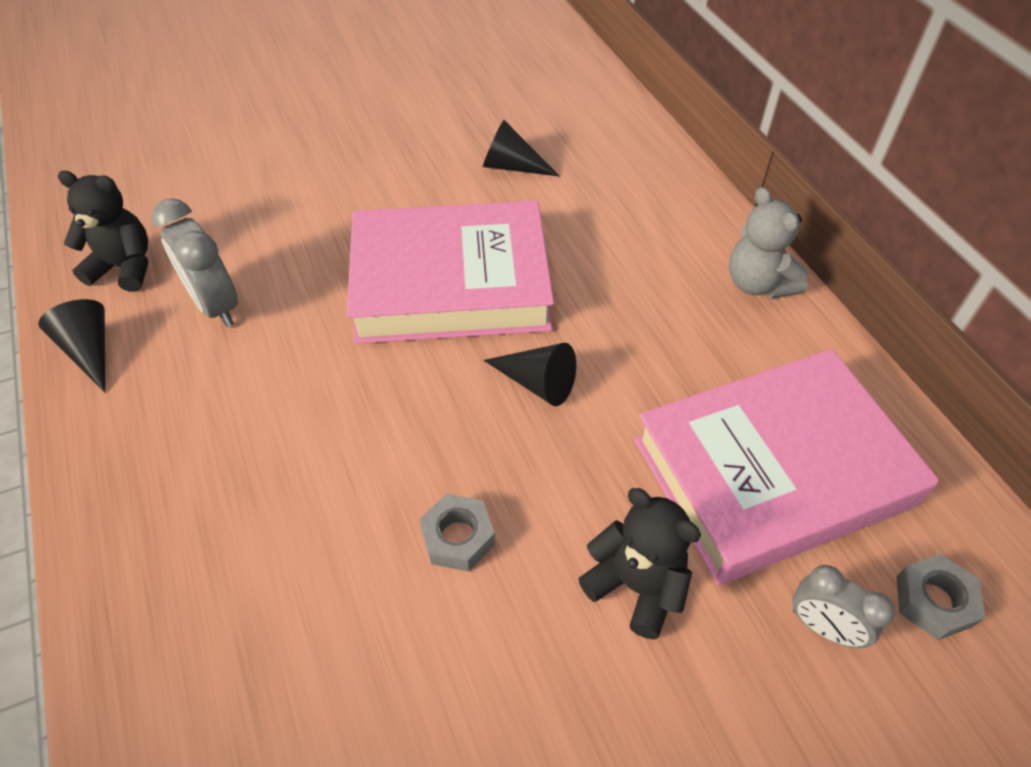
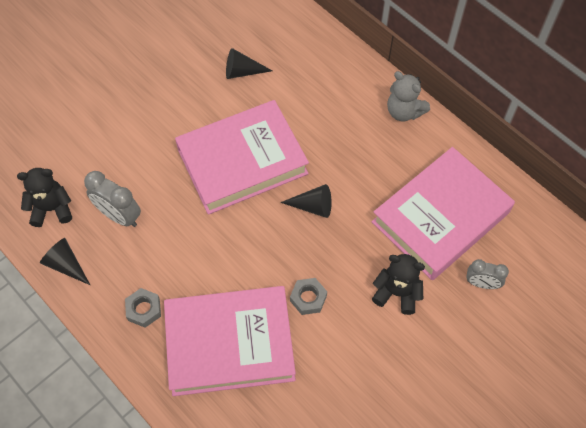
camera: 20 degrees left, 10 degrees up
grey nut [896,554,985,640] -> grey nut moved to [125,288,161,328]
none -> pink book [164,286,296,396]

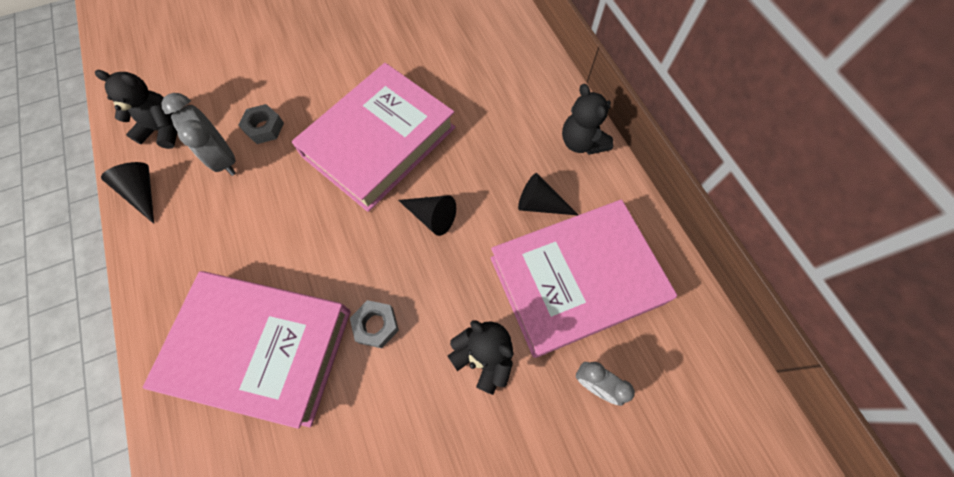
camera: 20 degrees right, 5 degrees up
grey nut [125,288,161,328] -> grey nut moved to [238,104,284,144]
pink book [175,100,309,215] -> pink book turned 45 degrees counterclockwise [291,63,456,212]
black cone [226,48,272,79] -> black cone moved to [518,173,579,215]
grey teddy bear [387,71,430,121] -> black teddy bear [562,84,613,155]

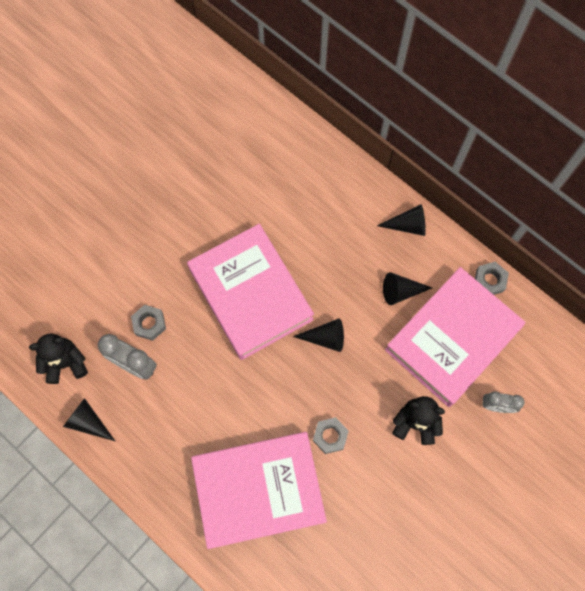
camera: 25 degrees left, 5 degrees up
pink book [291,63,456,212] -> pink book turned 45 degrees counterclockwise [187,224,314,360]
black teddy bear [562,84,613,155] -> black cone [377,204,426,236]
none -> grey nut [475,262,509,295]

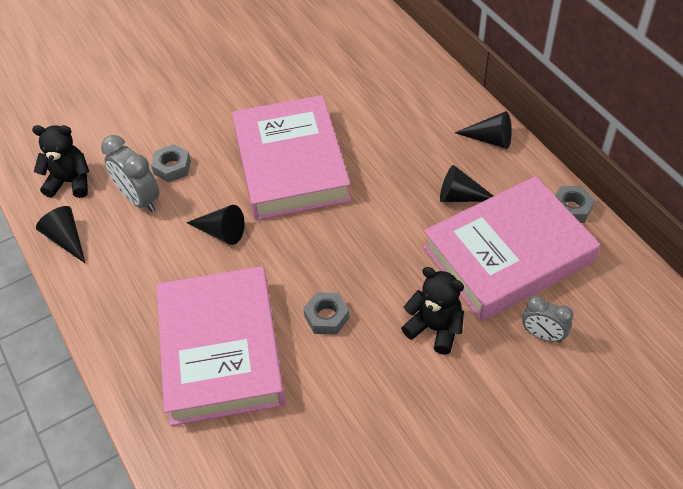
camera: 20 degrees right, 20 degrees down
pink book [191,432,327,549] -> pink book turned 75 degrees clockwise [157,266,285,426]
black cone [293,318,344,352] -> black cone moved to [186,205,245,245]

